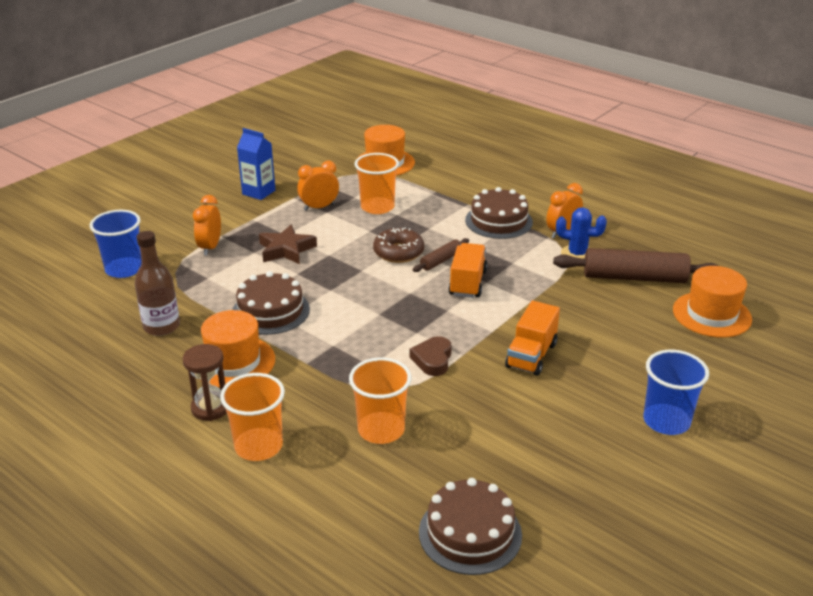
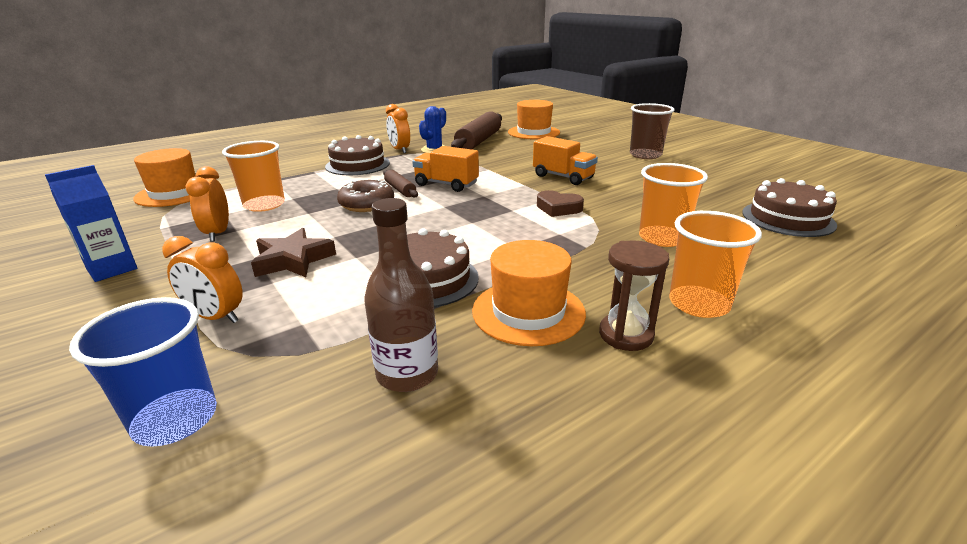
camera: 75 degrees left, 5 degrees down
blue cup [643,350,709,435] -> brown cup [630,103,675,159]

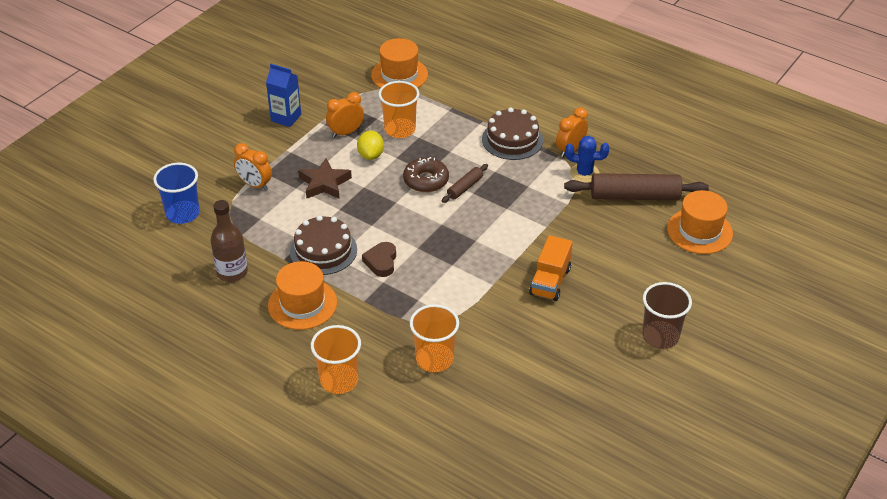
camera: 70 degrees right, 15 degrees up
orange clock [163,236,243,323] -> orange clock turned 60 degrees counterclockwise [234,143,272,191]
orange truck [412,146,479,192] -> none
brown heart [537,190,584,217] -> brown heart moved to [362,242,396,277]
brown hourglass [599,241,669,351] -> none
brown cake [742,178,837,237] -> none
none -> yellow lemon [357,130,384,160]

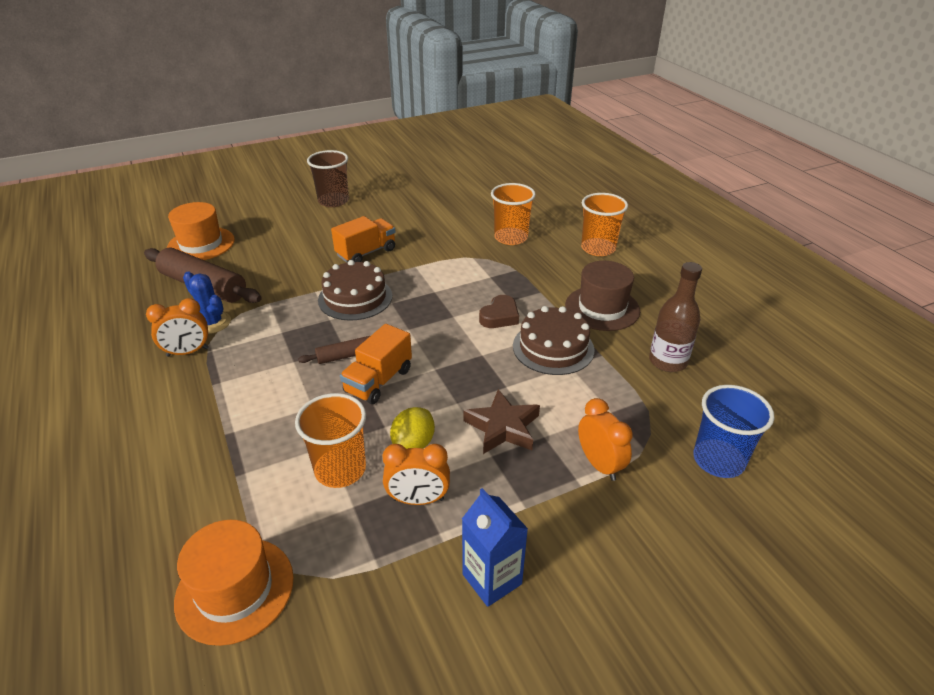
camera: 150 degrees left, 5 degrees down
orange hat [268,261,337,330] -> brown hat [565,261,640,331]
brown donut [403,157,449,193] -> orange truck [340,324,412,404]
brown cake [482,108,543,160] -> brown cake moved to [318,260,392,321]

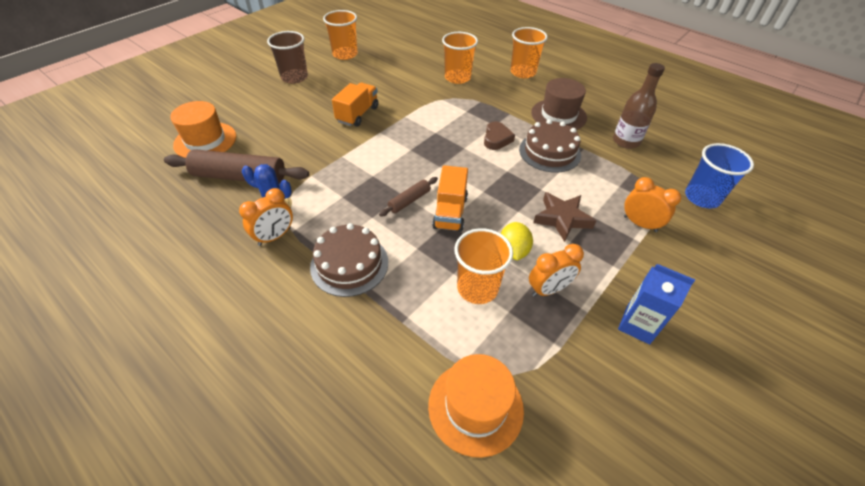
camera: 25 degrees left, 10 degrees up
brown cake [318,260,392,321] -> brown cake moved to [310,223,388,297]
none -> orange cup [323,10,358,60]

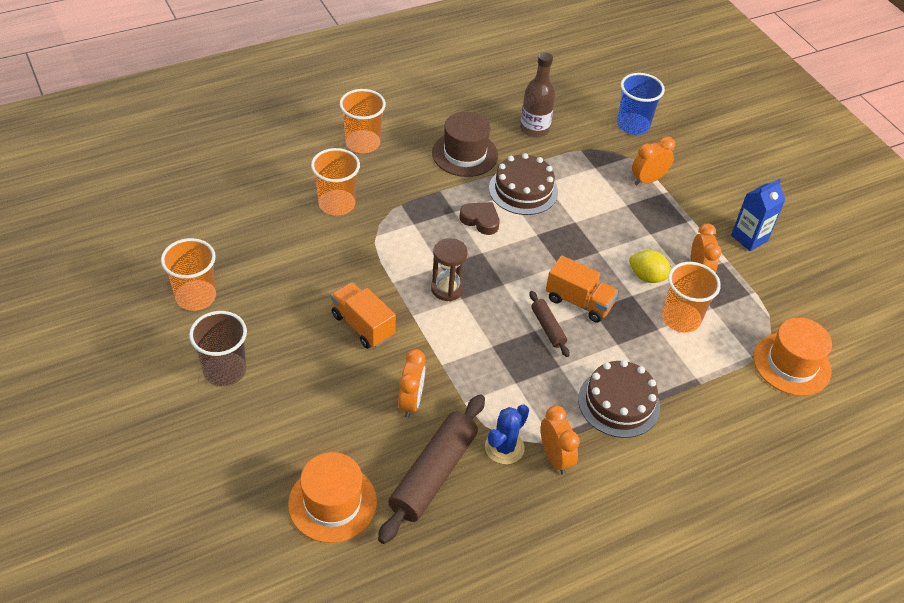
camera: 70 degrees left, 0 degrees up
brown star [533,192,596,242] -> none
none -> orange clock [398,349,425,418]
none -> brown hourglass [431,238,468,302]

